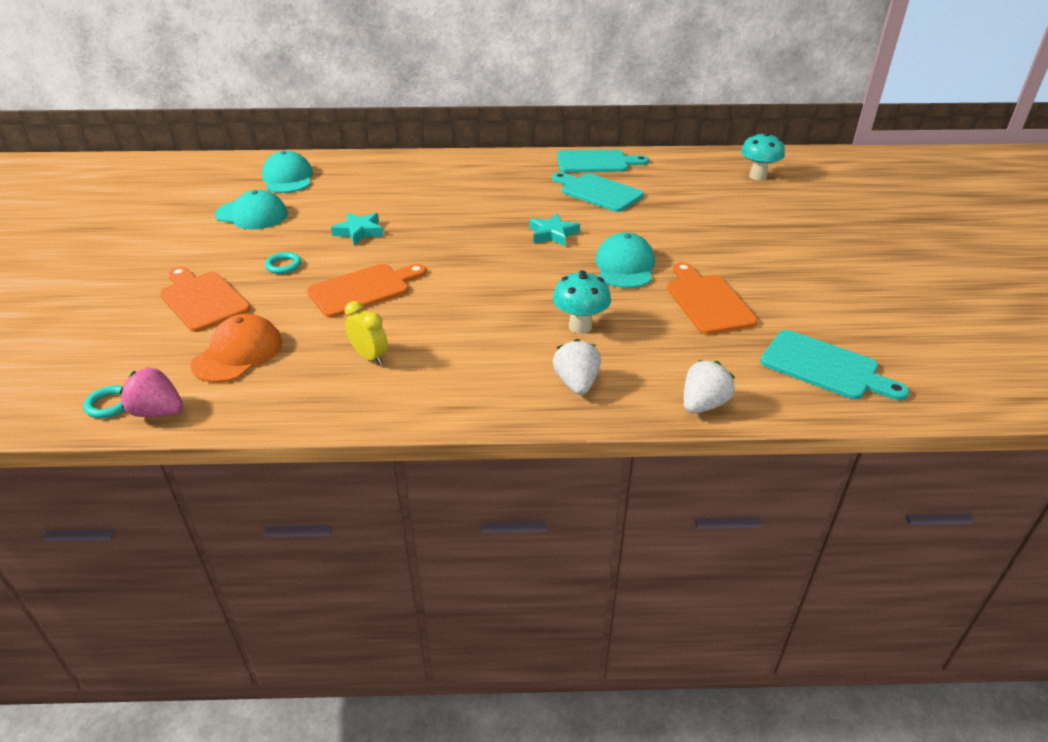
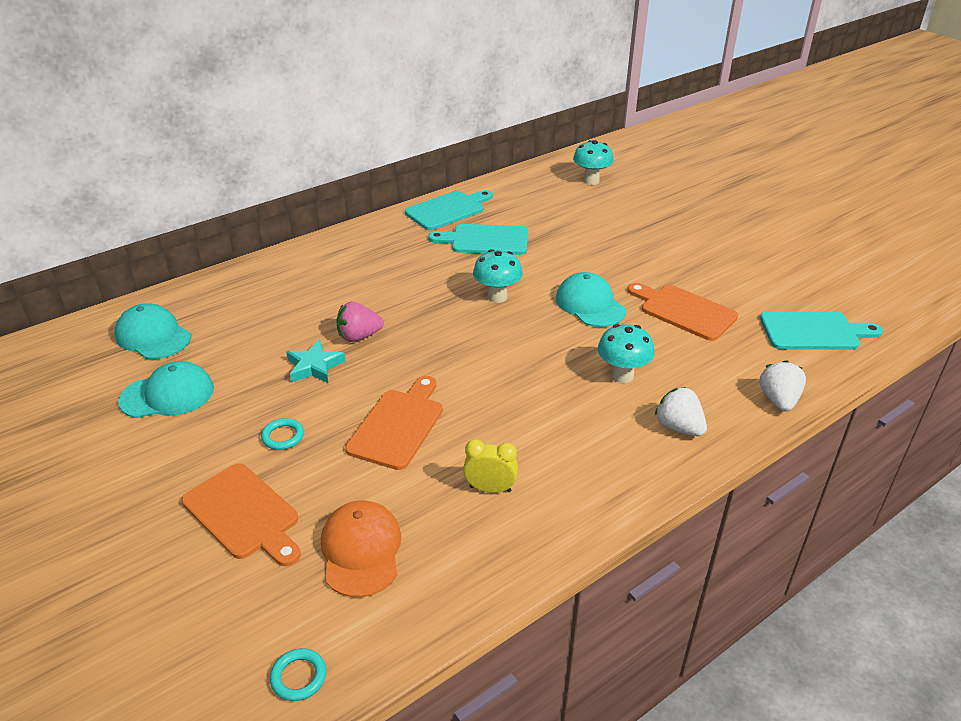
camera: 35 degrees left, 0 degrees up
pink strawberry [119,367,183,417] -> pink strawberry moved to [336,302,384,342]
orange cutting board [160,267,251,332] -> orange cutting board turned 150 degrees counterclockwise [182,463,301,566]
turquoise star [529,213,580,247] -> turquoise mushroom [473,249,523,303]

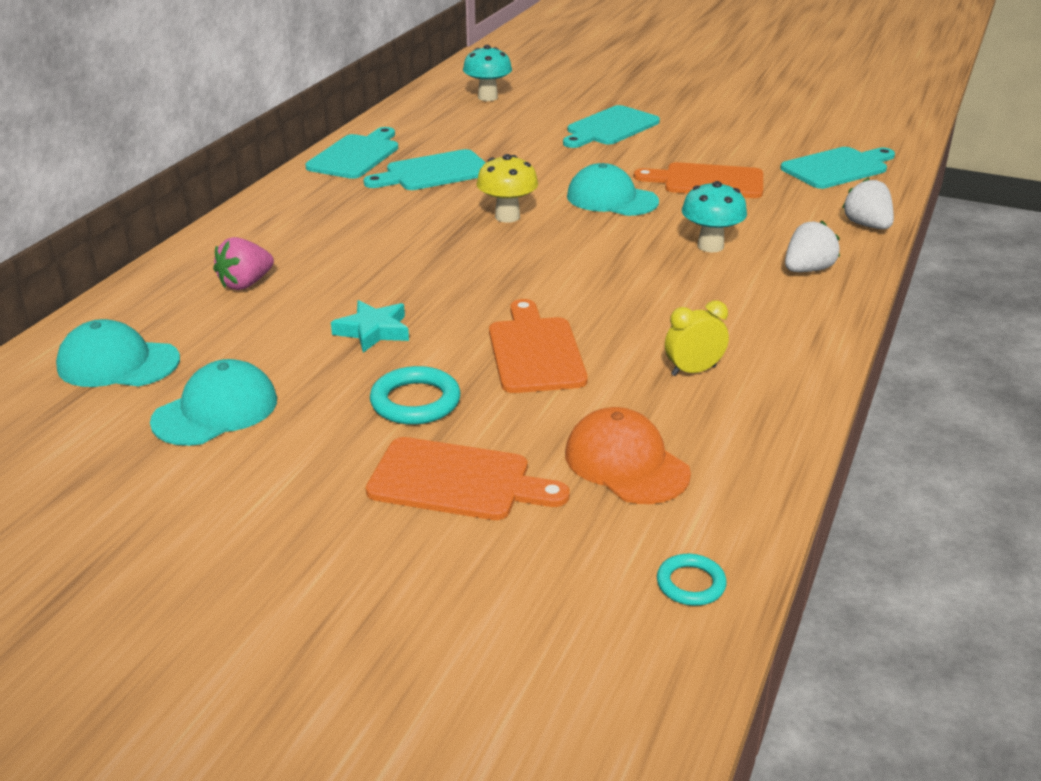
camera: 30 degrees left, 5 degrees down
turquoise ring [261,418,304,450] -> turquoise ring [370,366,461,425], size x1.61
pink strawberry [336,302,384,342] -> pink strawberry moved to [213,237,274,290]
turquoise mushroom [473,249,523,303] -> yellow mushroom [476,154,538,223]
white strawberry [655,387,707,436] -> white strawberry turned 120 degrees clockwise [785,221,840,272]
none -> turquoise cutting board [563,105,660,148]

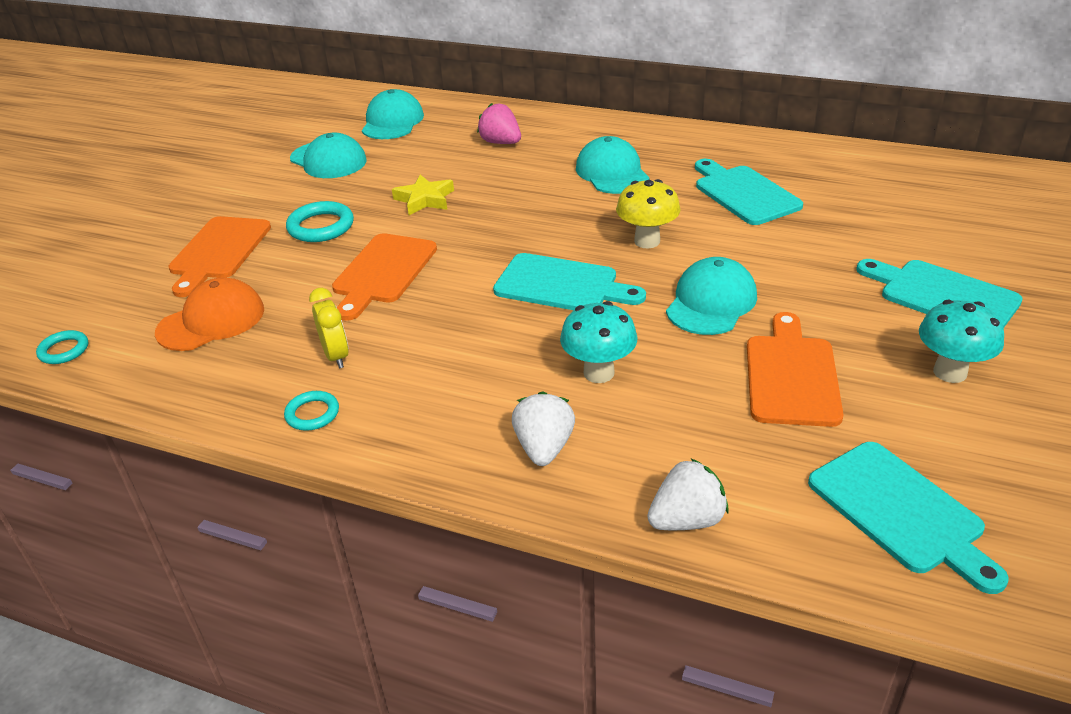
camera: 90 degrees right, 5 degrees up
turquoise cutting board [305,127,398,179] -> turquoise cutting board moved to [493,253,646,310]
turquoise star [331,300,409,353] -> yellow star [392,175,454,215]
turquoise mushroom [463,45,512,101] -> turquoise mushroom moved to [919,300,1004,383]
orange cutting board [489,299,588,393] -> orange cutting board turned 120 degrees clockwise [332,233,437,321]
white strawberry [785,221,840,272] -> white strawberry turned 135 degrees counterclockwise [512,391,575,466]
none -> turquoise ring [284,391,339,431]
none -> turquoise cap [576,136,650,194]

